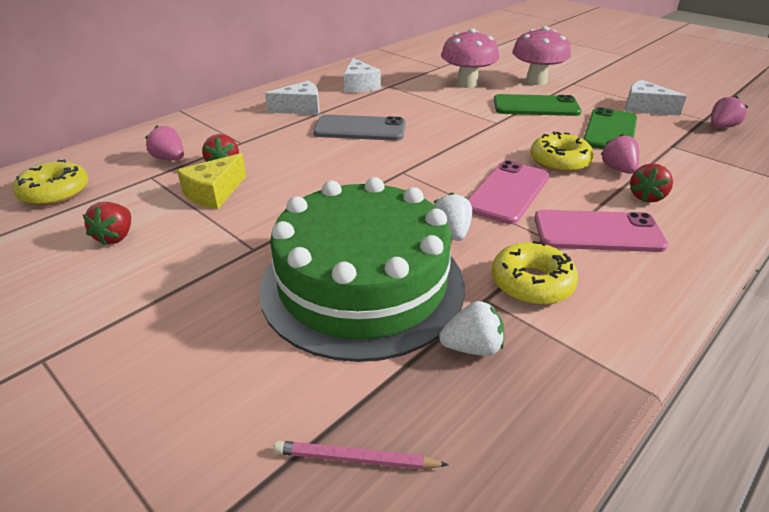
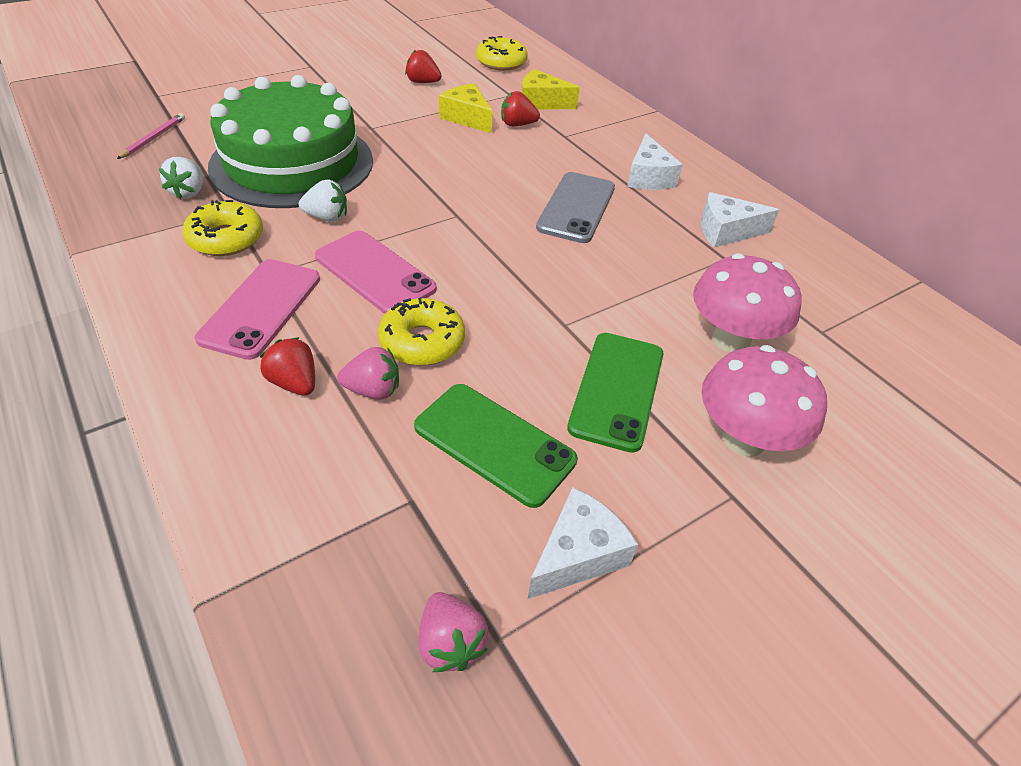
camera: 100 degrees right, 10 degrees up
pink strawberry [145,126,184,160] -> yellow cheese [522,69,580,110]

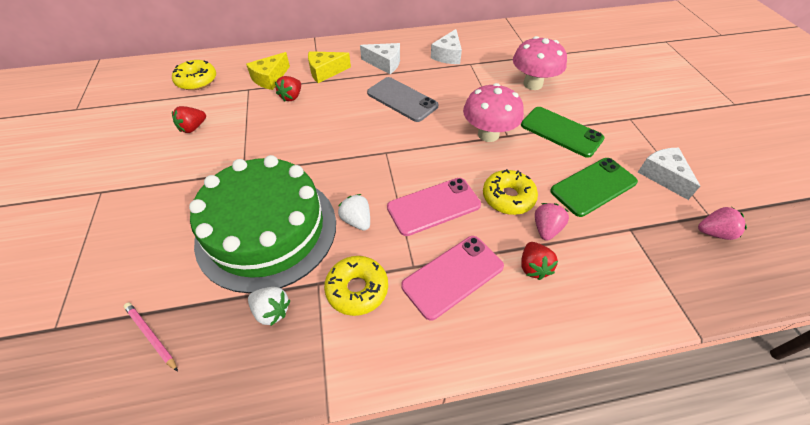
camera: 65 degrees left, 5 degrees up
pink phone [195,259,320,360] -> pink phone turned 75 degrees counterclockwise [401,236,504,320]
red strawberry [260,337,315,395] -> red strawberry turned 75 degrees counterclockwise [521,242,558,280]
white strawberry [299,179,347,222] -> white strawberry turned 60 degrees counterclockwise [338,194,370,231]
yellow cheese [439,83,493,133] -> yellow cheese moved to [308,51,351,83]
pink mushroom [701,345,827,457] -> pink mushroom moved to [463,83,524,142]

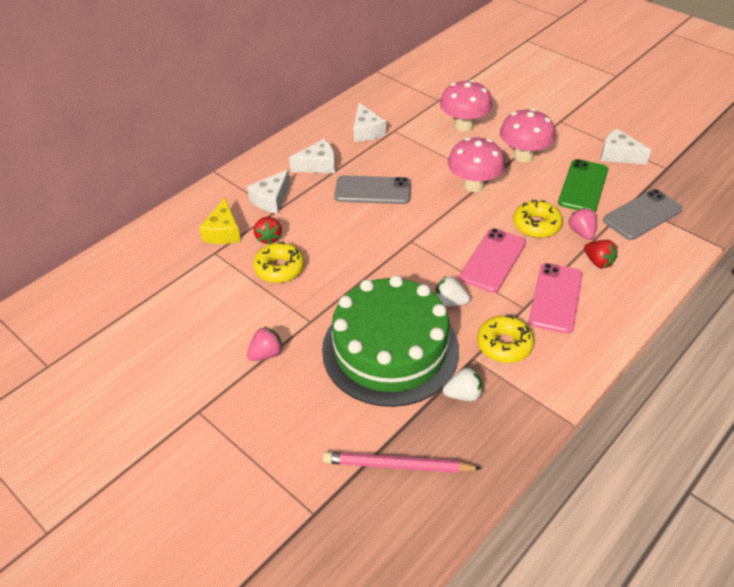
camera: 35 degrees left, 5 degrees down
pink pencil [124,302,178,372] -> pink pencil [323,452,482,473], size x1.65
yellow donut [172,60,216,90] -> yellow donut moved to [253,241,305,283]
red strawberry [172,106,206,133] -> none
yellow cheese [308,51,351,83] -> white cheese [247,170,290,214]
green phone [521,107,605,158] -> pink mushroom [500,108,555,162]
pink strawberry [698,207,747,240] -> pink strawberry moved to [247,326,284,361]
none -> grey phone [603,189,682,240]

